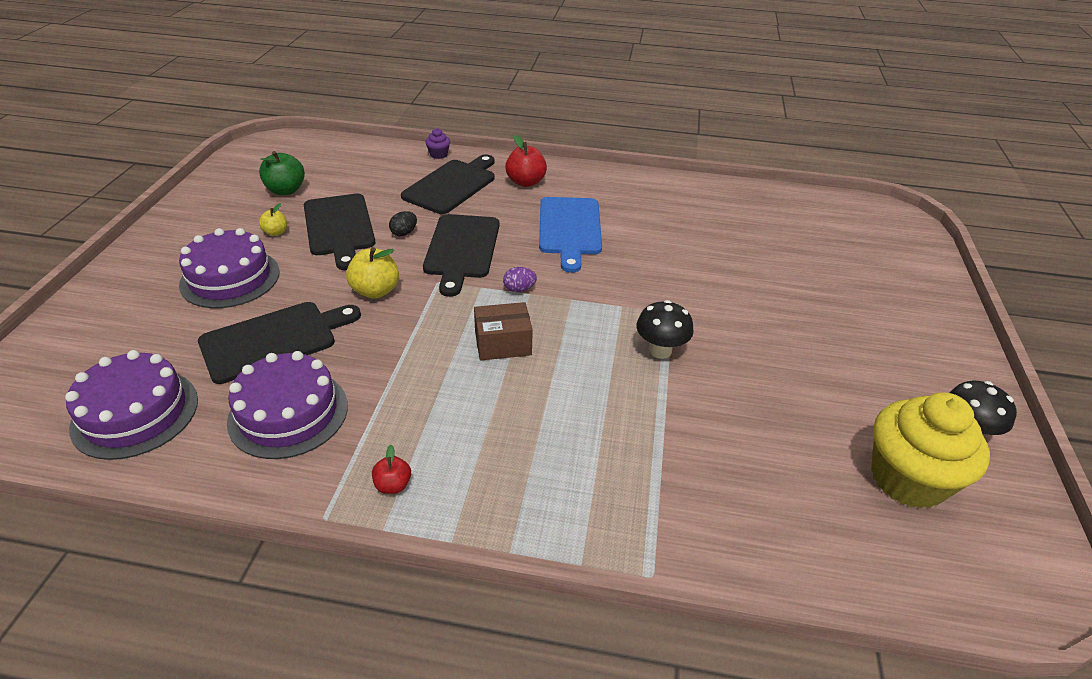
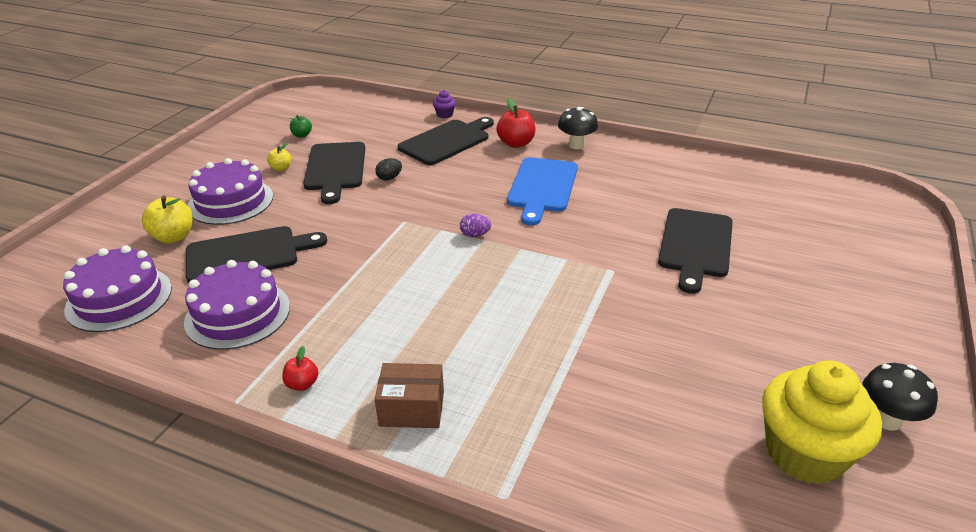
camera: 15 degrees right, 5 degrees down
green apple [259,151,305,195] -> green apple [290,115,312,138], size x0.58
yellow apple [346,247,399,299] -> yellow apple moved to [142,195,193,243]
black cutting board [423,214,499,297] -> black cutting board moved to [658,208,733,294]
brown box [474,302,533,360] -> brown box moved to [375,363,444,428]
black mushroom [636,300,694,359] -> black mushroom moved to [558,107,598,149]

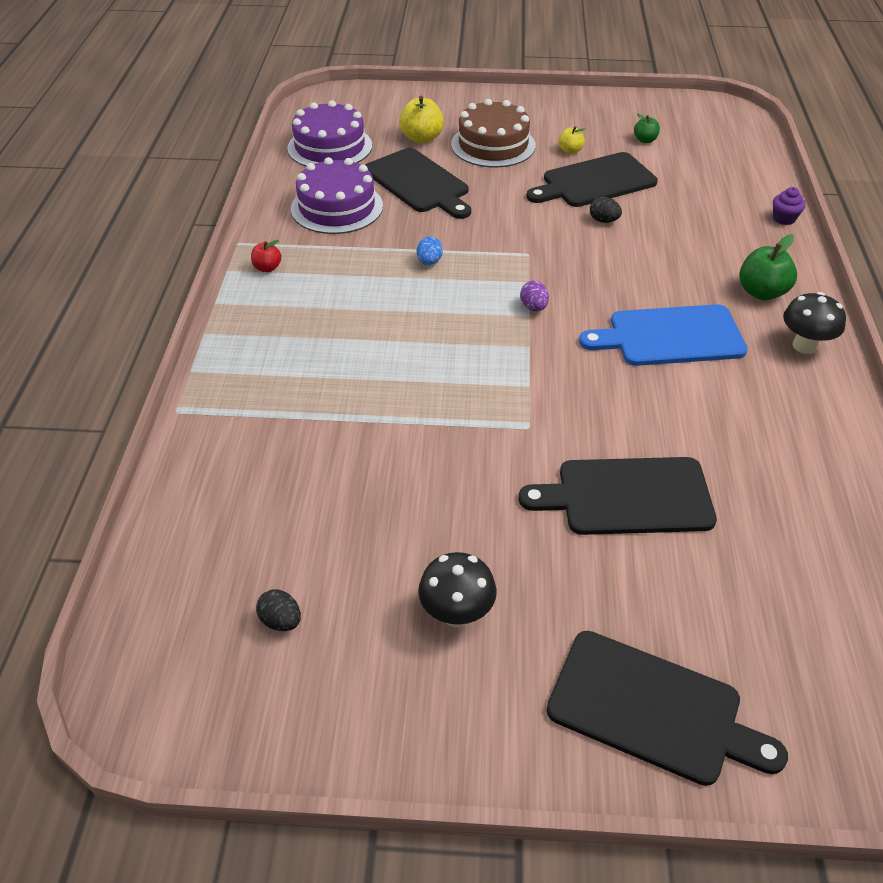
camera: 70 degrees right, 10 degrees up
purple cake [188,158,273,225] -> brown cake [451,99,536,168]
brown box [375,363,444,428] -> none
black cutting board [398,117,494,165] -> black cutting board moved to [547,631,788,786]
red apple [496,99,535,148] -> green apple [739,234,797,300]
yellow cupcake [762,360,882,485] -> black egg [256,589,301,631]
black mushroom [862,363,938,430] -> black mushroom moved to [418,552,497,627]
none -> blue egg [417,236,443,265]

